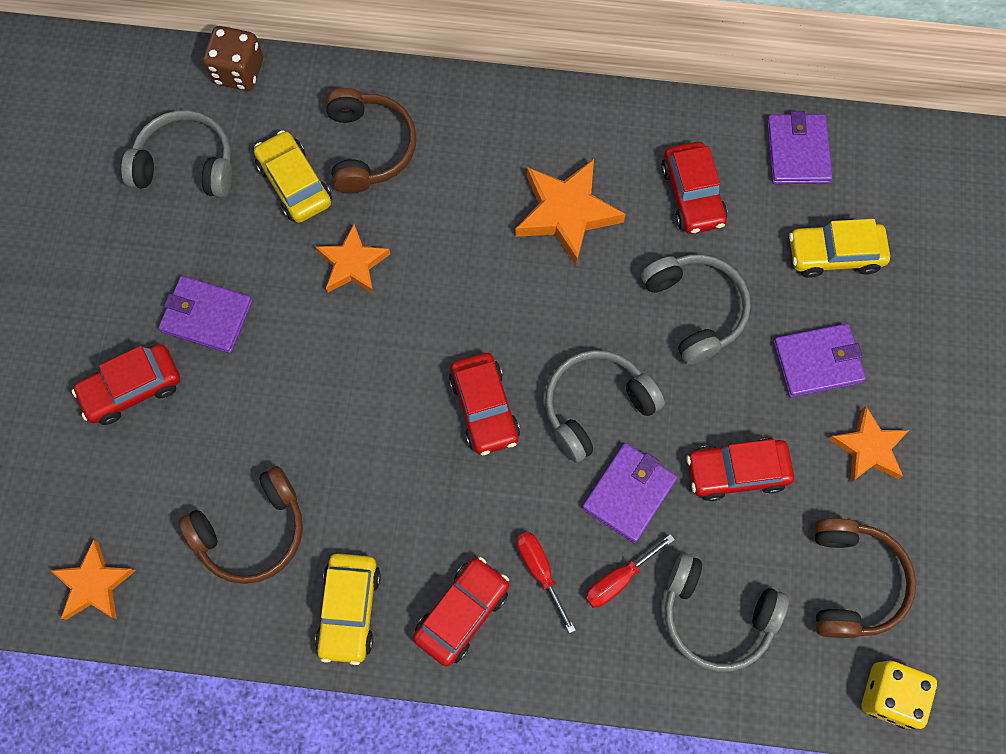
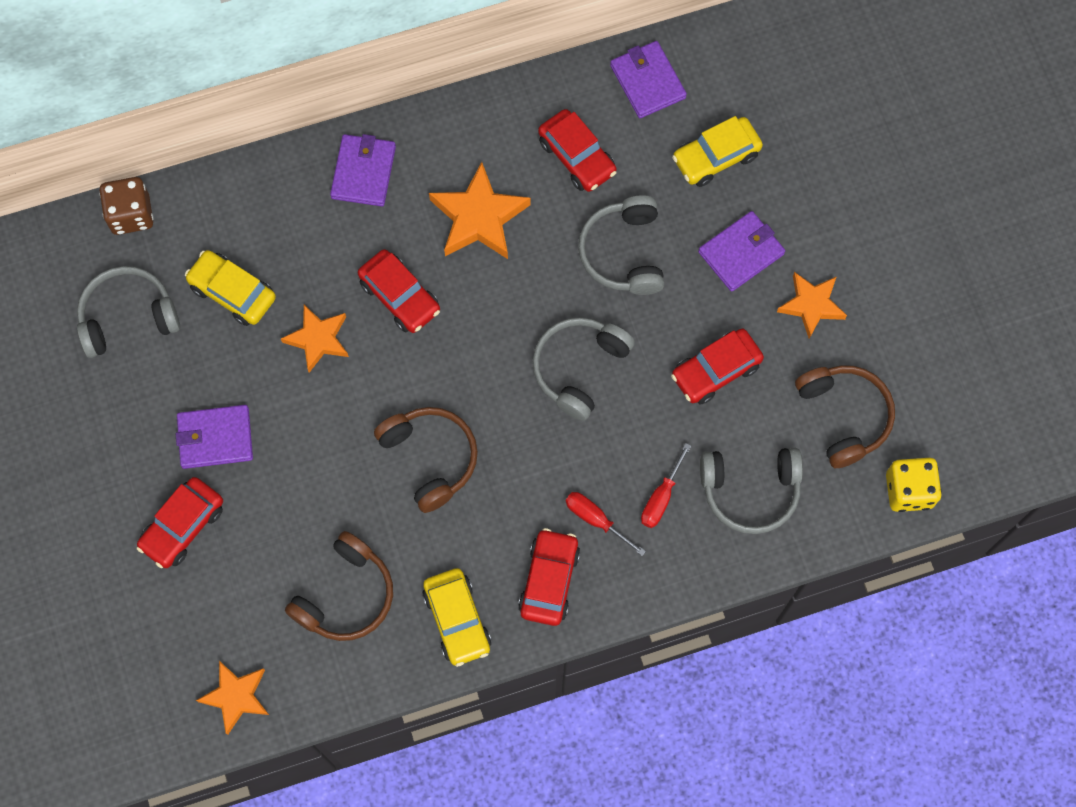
camera: 25 degrees left, 0 degrees up
brown headphones [326,88,416,194] -> brown headphones moved to [374,407,478,513]
red car [449,353,520,455] -> red car moved to [358,249,440,333]
purple wallet [582,443,678,543] -> purple wallet moved to [330,134,396,206]
grey headphones [641,254,751,365] -> grey headphones turned 135 degrees counterclockwise [578,195,664,295]

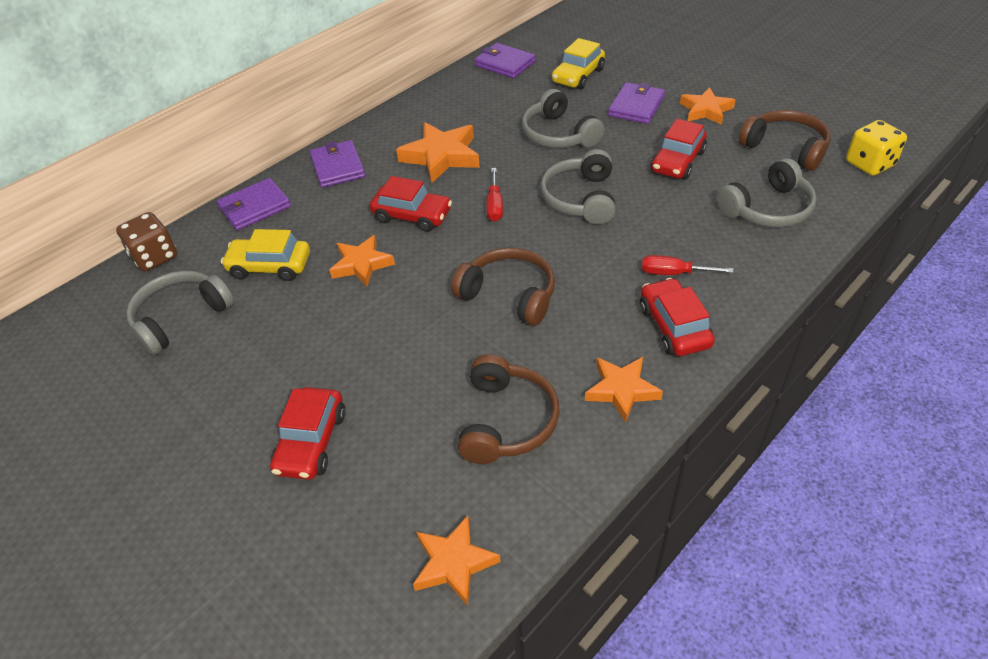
camera: 25 degrees left, 25 degrees down
purple wallet [176,405,253,469] -> purple wallet moved to [217,178,291,230]
yellow car [423,568,491,667] -> orange star [585,357,663,423]
red car [538,109,617,192] -> none
red screwdriver [641,443,691,528] -> red screwdriver moved to [486,168,503,221]

